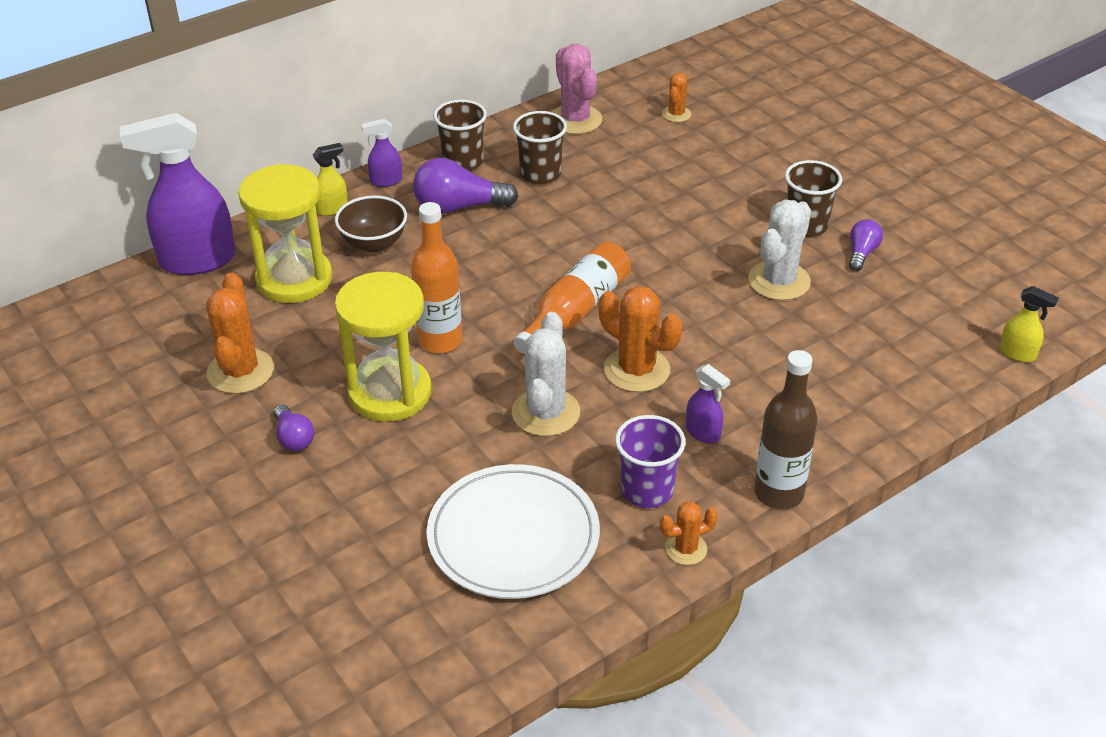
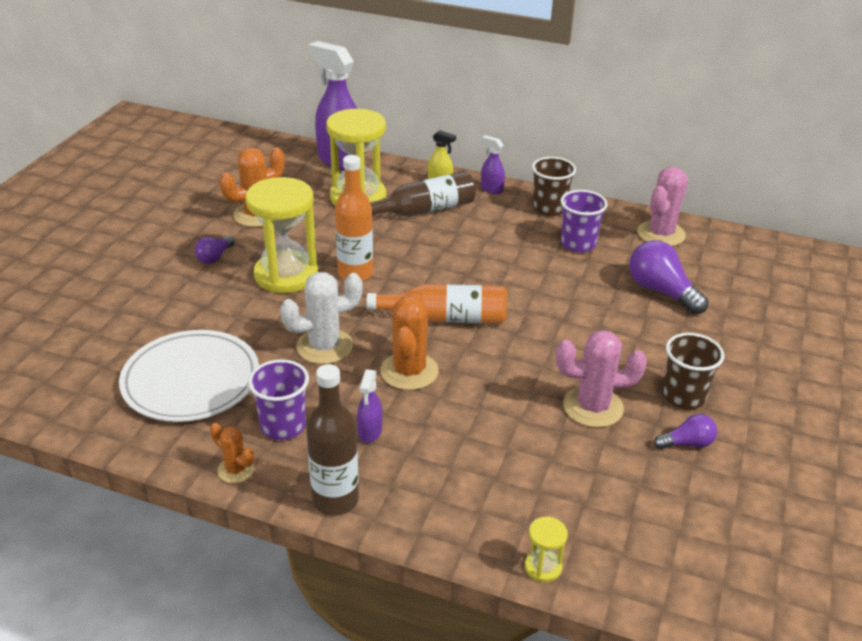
camera: 55 degrees right, 5 degrees down
brown bowl [335,195,407,252] -> brown bottle [370,171,476,217]
purple light bulb [413,158,519,214] -> purple light bulb moved to [629,240,708,315]
brown cup [513,111,567,184] -> purple cup [560,190,608,253]
orange cactus [662,73,691,122] -> none
white cactus [748,199,811,301] -> pink cactus [556,330,647,428]
yellow spray bottle [999,286,1059,362] -> none
none -> yellow hourglass [525,517,568,582]

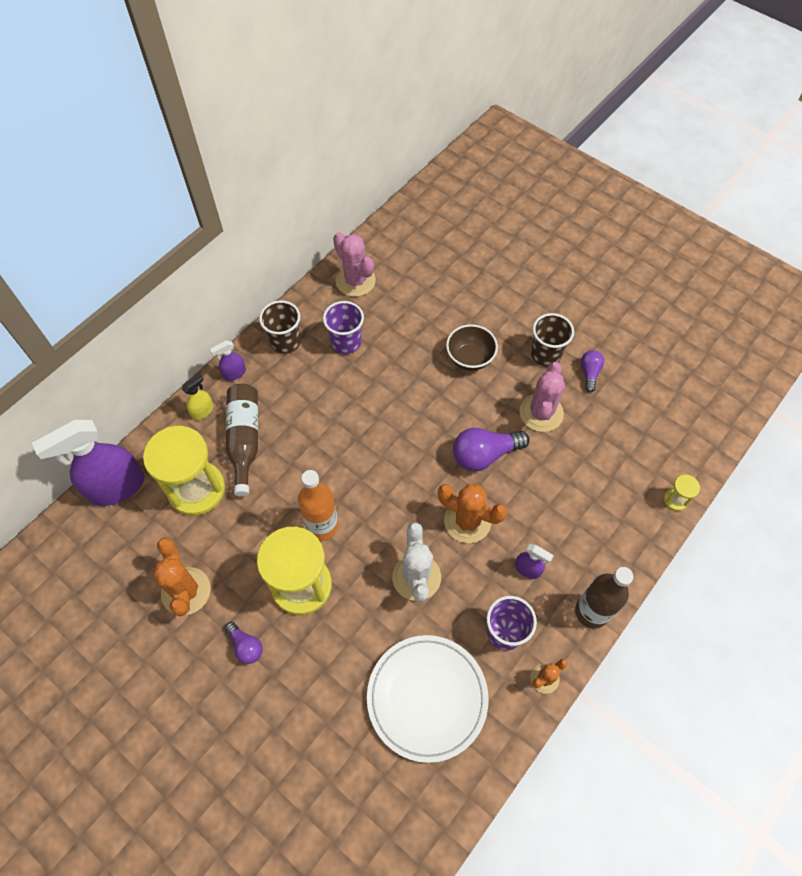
camera: 70 degrees left, 25 degrees up
orange bottle [366,284,507,324] -> none
purple light bulb [629,240,708,315] -> purple light bulb moved to [453,428,530,472]
none -> brown bowl [446,324,498,371]

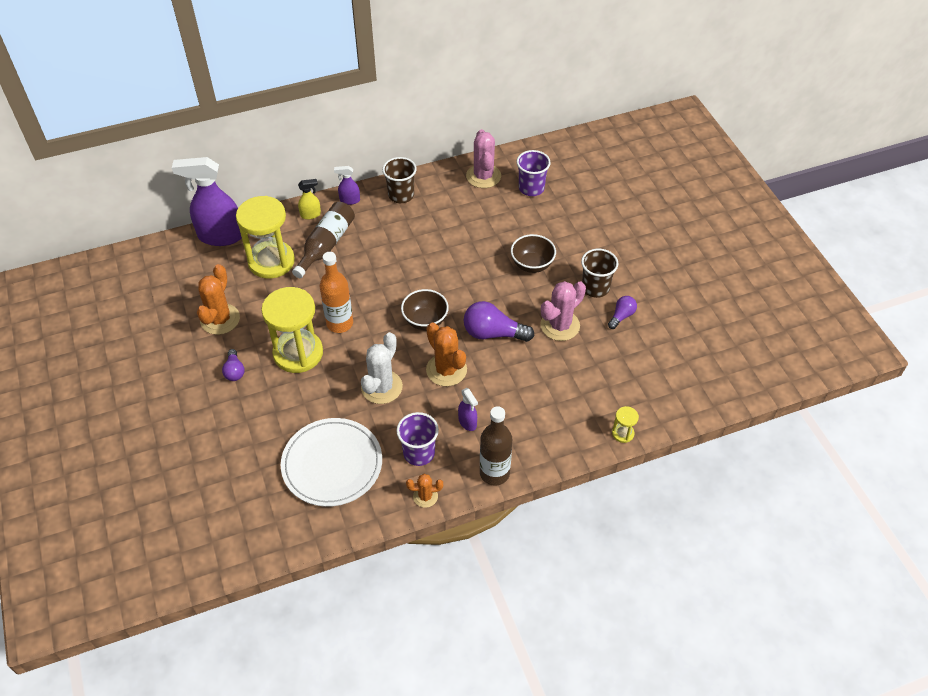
camera: 30 degrees right, 10 degrees down
purple cup [323,301,364,354] -> purple cup moved to [516,150,551,196]
none -> brown bowl [401,289,449,330]

